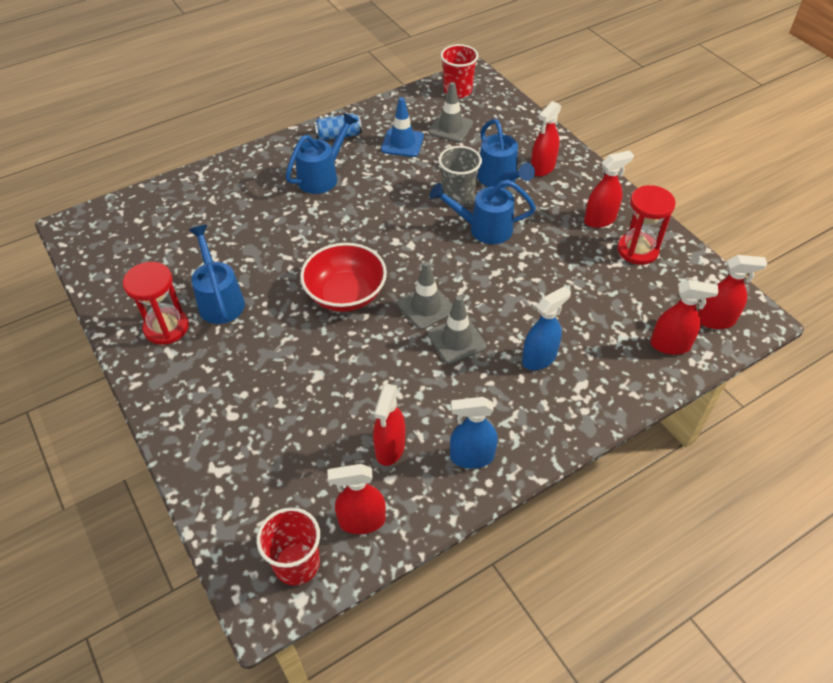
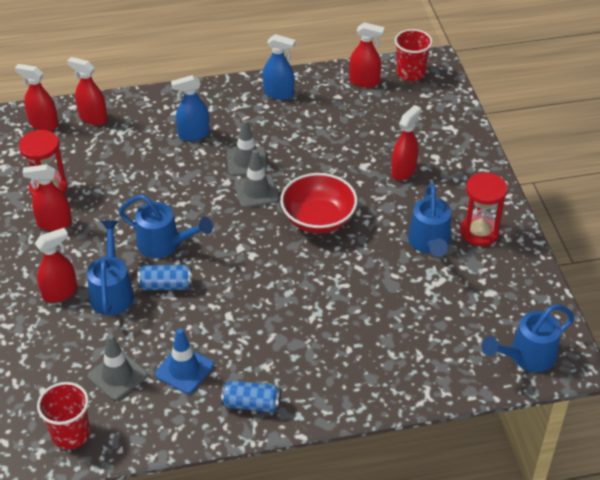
camera: 160 degrees left, 5 degrees down
blue watering can [285,113,358,194] -> blue watering can moved to [482,304,575,372]
red spray bottle [373,384,405,466] -> red spray bottle moved to [391,105,421,181]
grey cup [438,146,482,205] -> blue can [137,265,192,290]

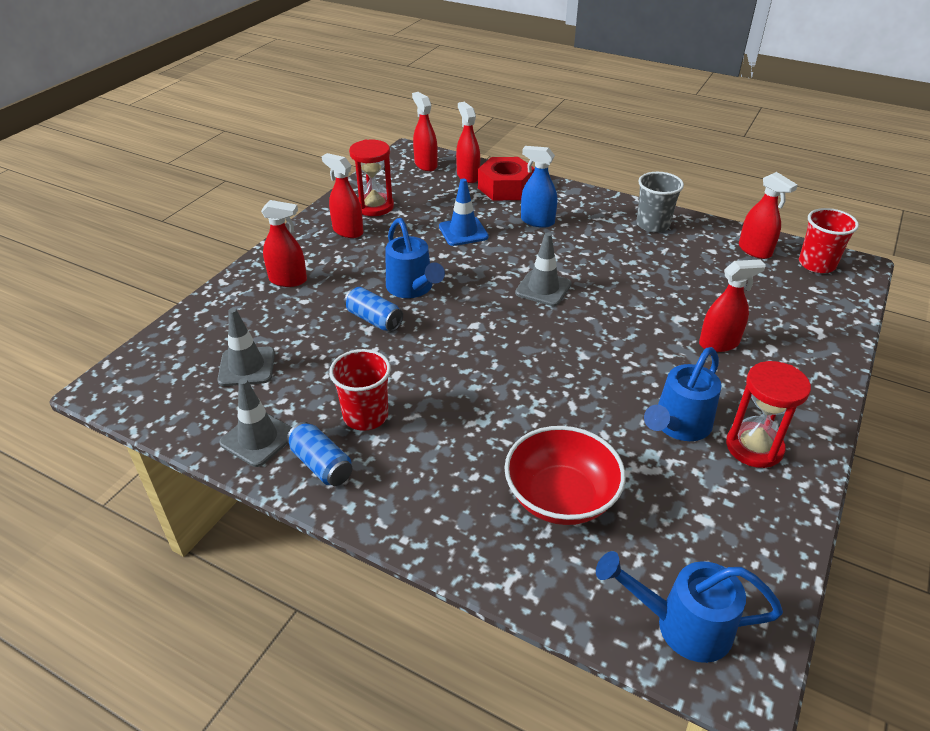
camera: 40 degrees right, 5 degrees down
red cup [37,382,90,449] -> red cup moved to [329,349,391,431]
blue watering can [87,220,134,315] -> none
blue traffic cone [155,328,214,394] -> blue traffic cone moved to [439,179,489,246]
grey traffic cone [227,120,267,176] -> grey traffic cone moved to [219,378,293,467]
blue spray bottle [263,34,296,100] -> grey cup [636,172,684,233]
red bowl [280,173,358,233] -> red bowl moved to [504,426,626,525]
none -> red nut [478,157,534,201]

